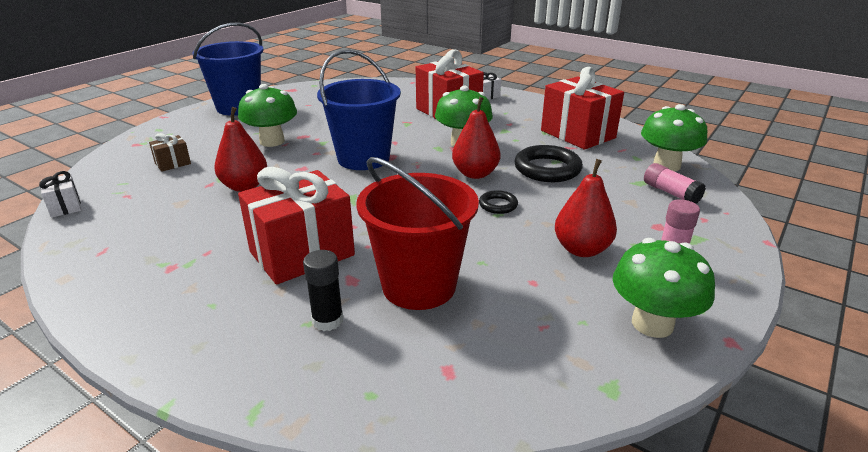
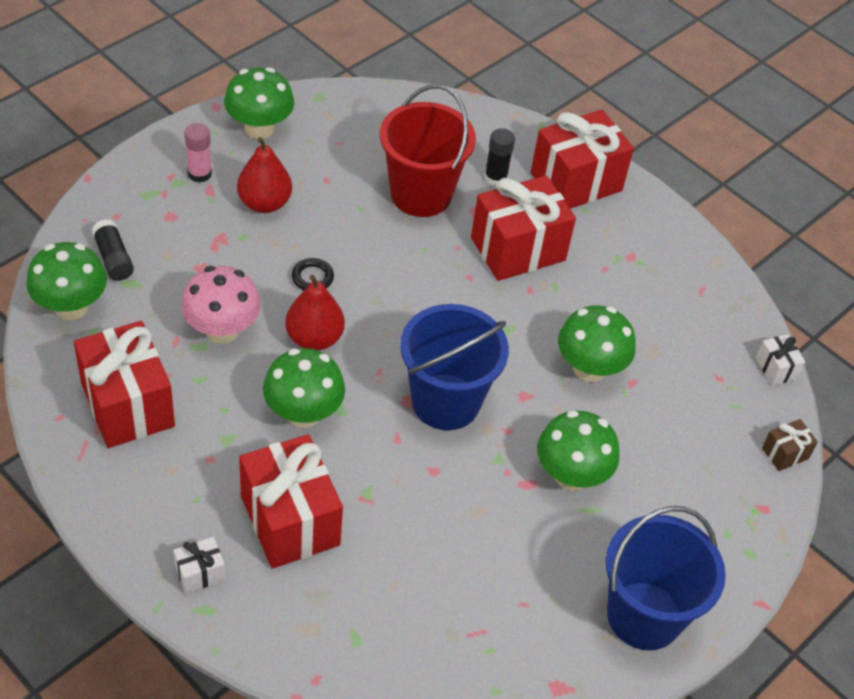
camera: 175 degrees left, 20 degrees up
brown gift [149,133,191,172] -> brown gift moved to [762,419,818,471]
red pear [214,107,267,192] -> green mushroom [558,305,635,382]
black ring [514,145,583,182] -> pink mushroom [181,266,261,344]
pink glue stick [644,163,706,204] -> black glue stick [92,219,134,281]
none -> red gift [531,110,634,209]

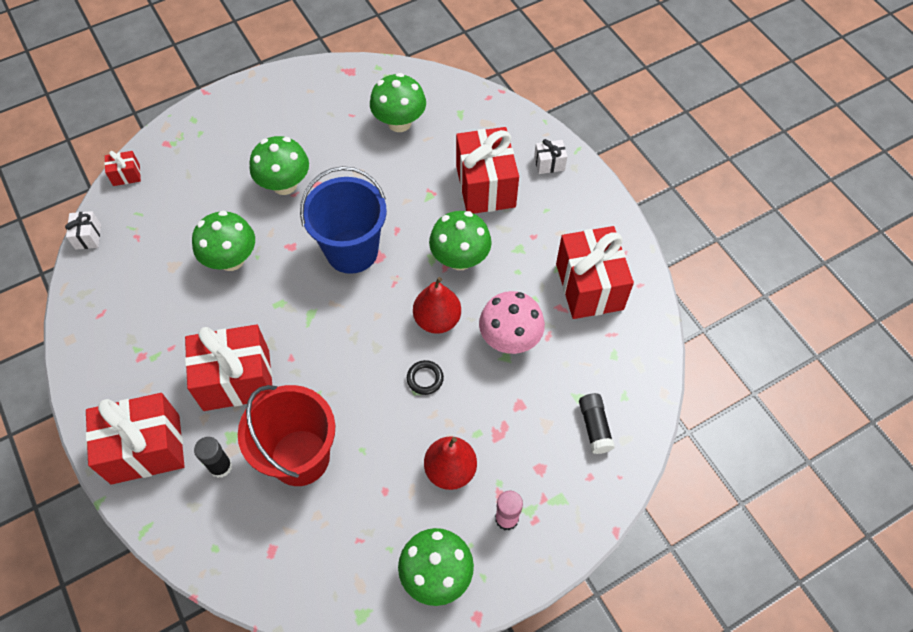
camera: 160 degrees left, 10 degrees up
green mushroom [26,242,107,320] -> green mushroom moved to [370,73,426,132]
blue bucket [606,506,726,651] -> none
brown gift [762,419,818,471] -> red gift [104,151,141,186]

